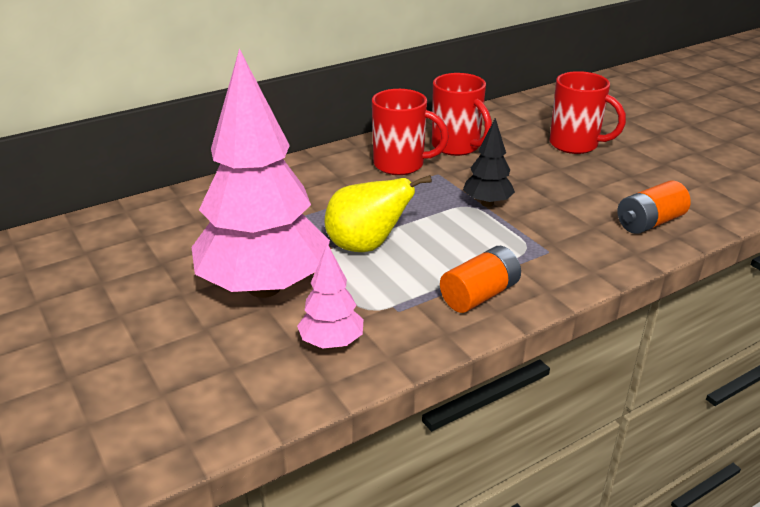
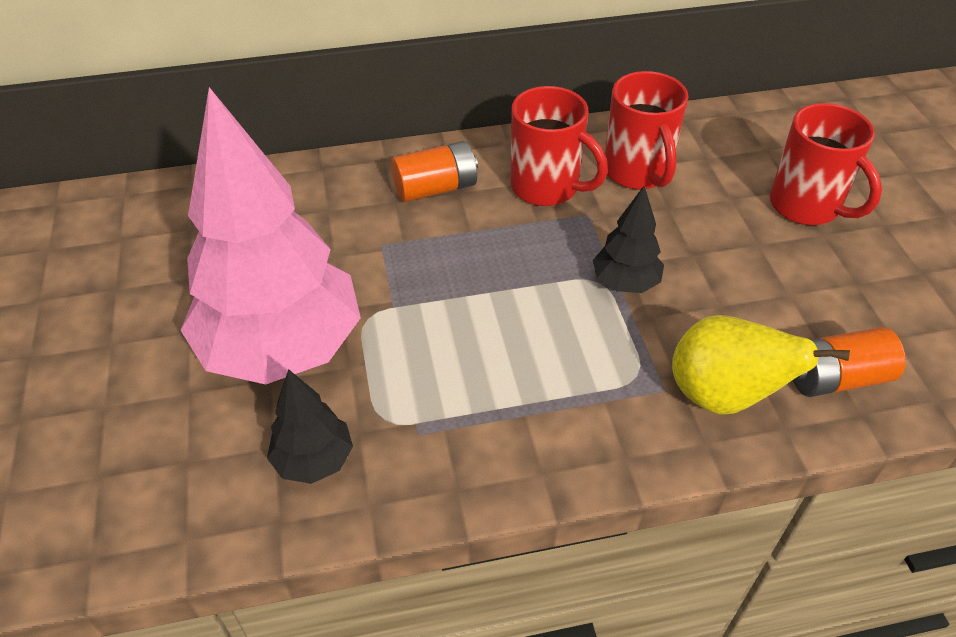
camera: 20 degrees right, 15 degrees up
pink tree [297,243,364,349] -> black tree [267,369,353,484]
yellow pear [325,175,432,252] -> yellow pear moved to [672,315,850,414]
orange battery [440,246,521,313] -> orange battery moved to [391,141,478,202]

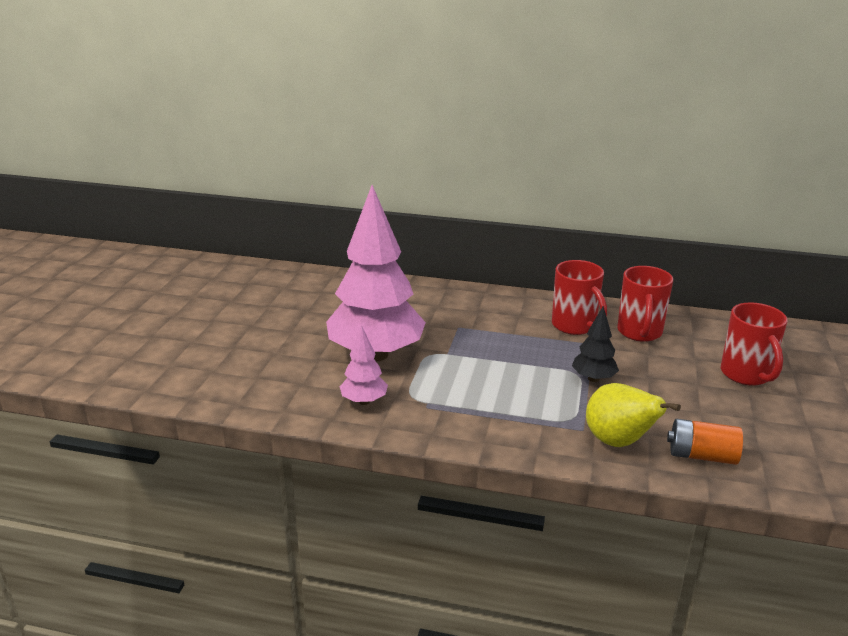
camera: 25 degrees right, 20 degrees down
black tree [267,369,353,484] -> pink tree [340,326,388,405]
orange battery [391,141,478,202] -> none

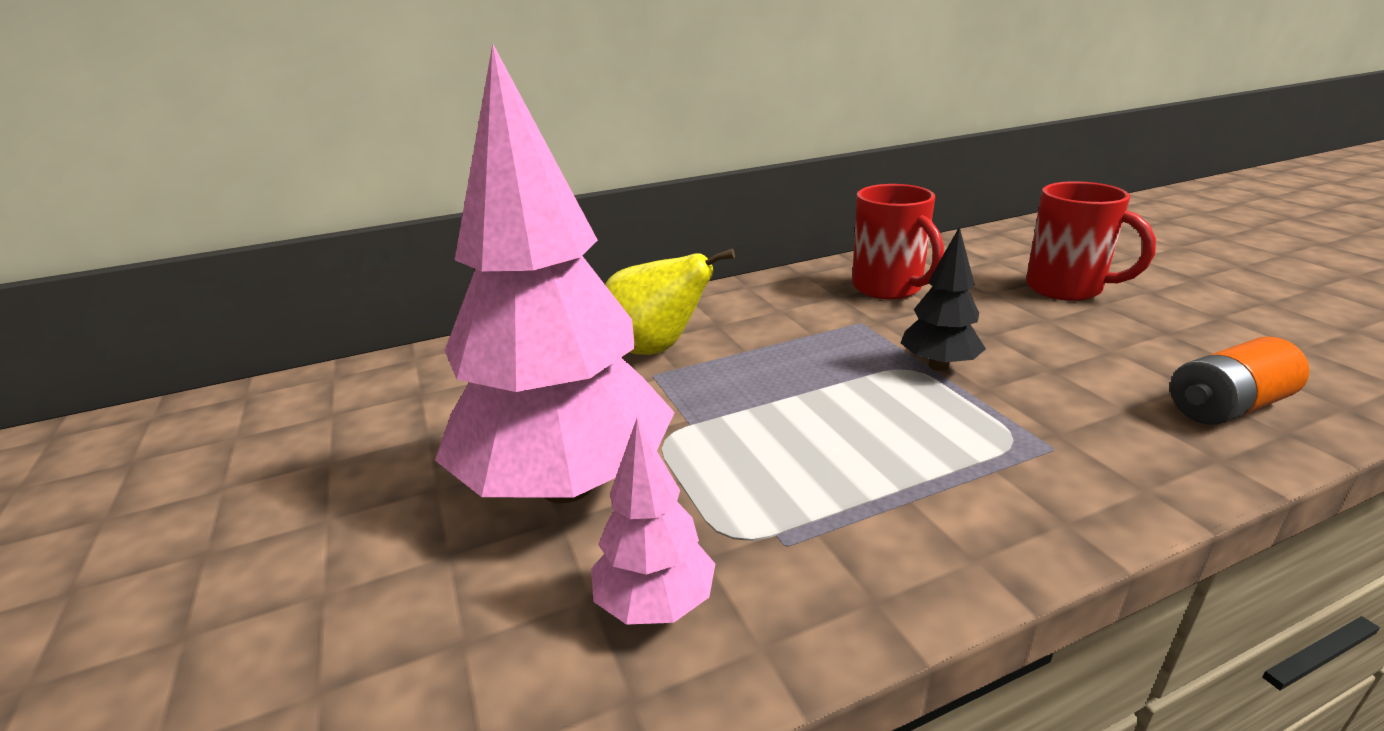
camera: 35 degrees left, 0 degrees up
red mug [552,260,607,335] -> none
yellow pear [586,383,681,447] -> yellow pear moved to [605,248,735,355]

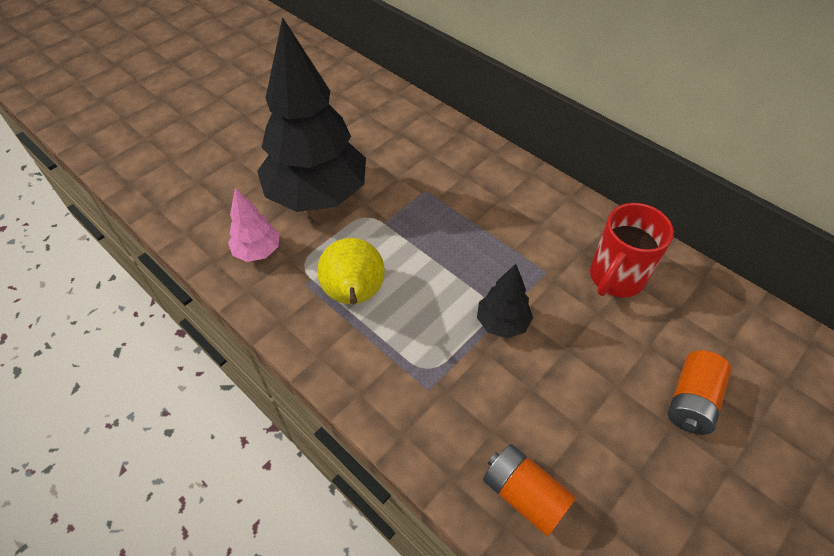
camera: 65 degrees right, 25 degrees up
pink tree [435,43,675,503] -> black tree [257,17,366,212]
yellow pear [605,248,735,355] -> yellow pear moved to [317,238,385,304]
red mug [1026,181,1156,301] -> orange battery [668,350,732,435]

